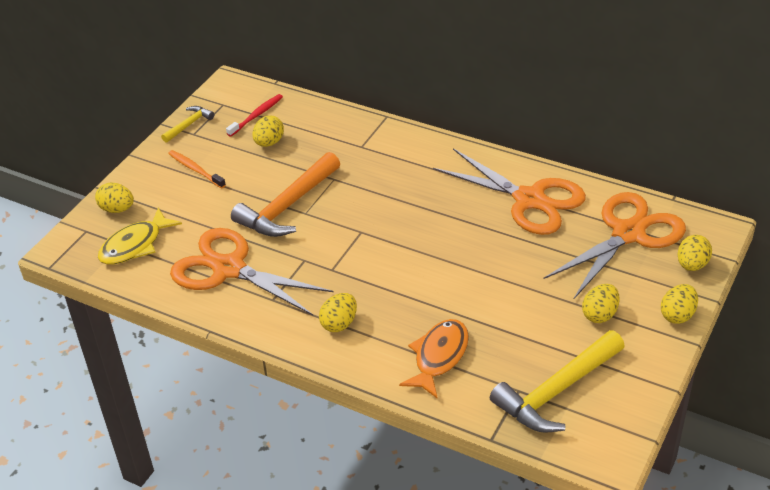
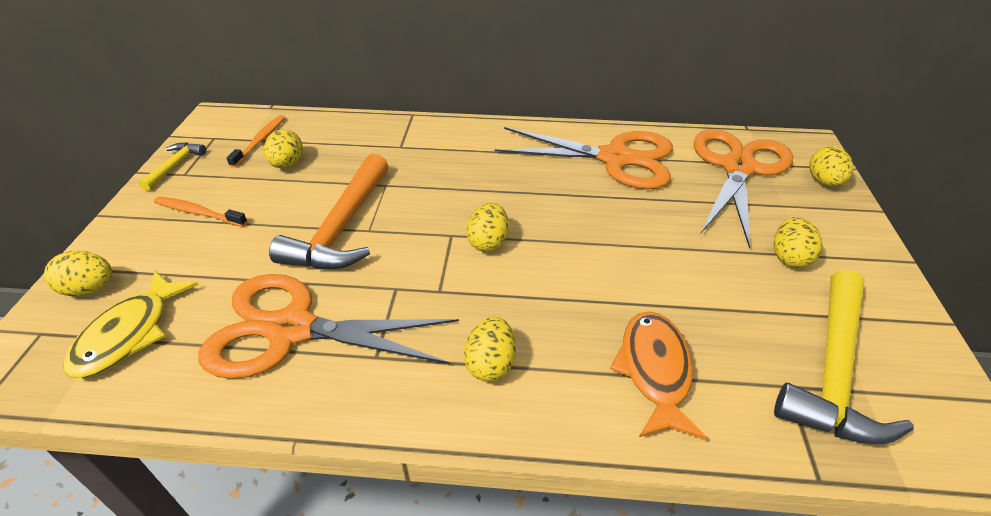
camera: 25 degrees left, 0 degrees up
red toothbrush [226,94,283,137] -> orange toothbrush [227,115,285,168]
yellow egg [661,284,698,324] -> yellow egg moved to [466,203,509,252]

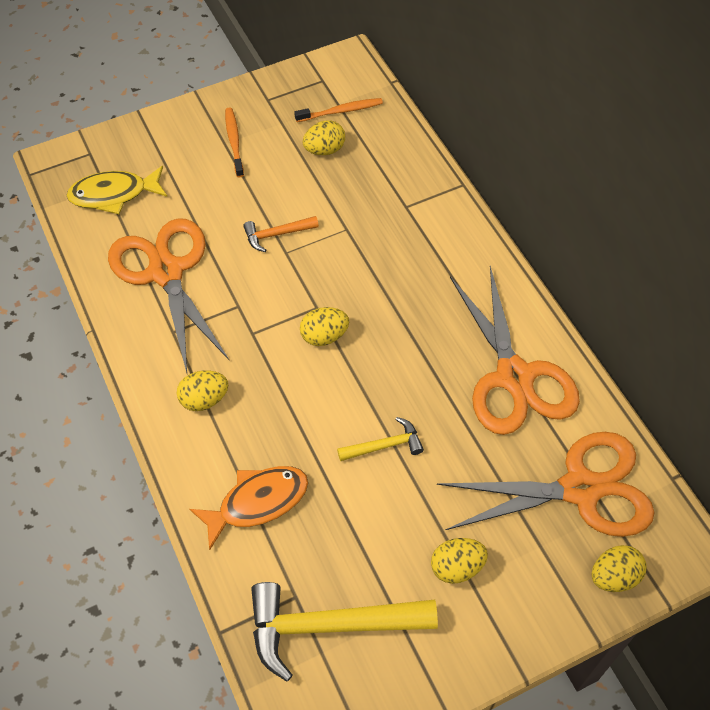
camera: 60 degrees right, 15 degrees up
yellow egg [44,251,112,296] -> none
yellow hammer [139,142,206,191] -> yellow hammer moved to [337,417,424,461]
orange hammer [269,154,389,269] -> orange hammer [243,216,319,252], size x0.50

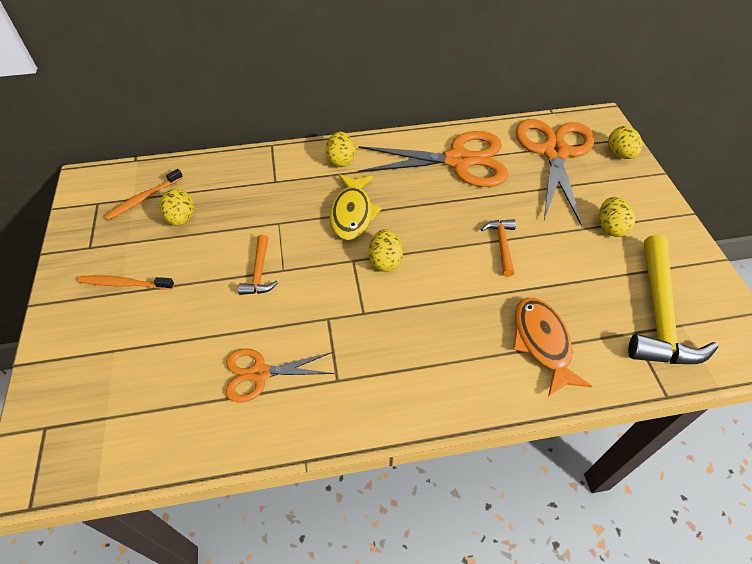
camera: 75 degrees left, 5 degrees down
yellow fish [67,166,167,214] -> yellow fish moved to [330,174,382,240]
orange scissors [108,218,229,373] -> orange scissors [226,348,335,403], size x0.55
yellow egg [177,370,228,411] -> yellow egg moved to [326,132,355,167]
orange toothbrush [294,98,383,122] -> orange toothbrush turned 135 degrees counterclockwise [104,169,183,220]
yellow hammer [337,417,424,461] -> orange hammer [481,219,516,277]

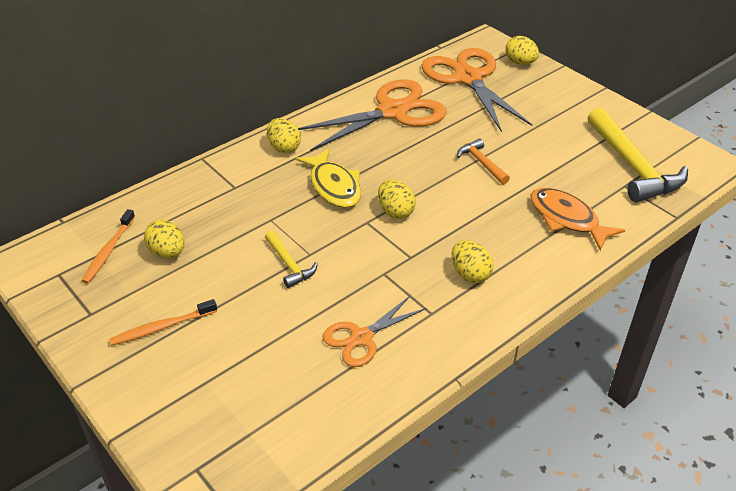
camera: 30 degrees left, 10 degrees down
orange hammer [238,235,278,295] -> yellow hammer [265,231,318,288]
yellow egg [599,197,635,237] -> yellow egg moved to [452,240,493,283]

